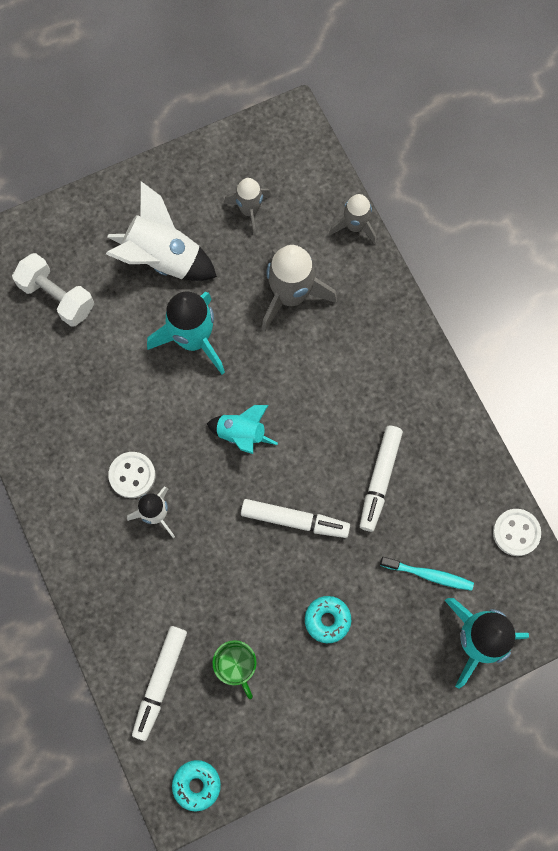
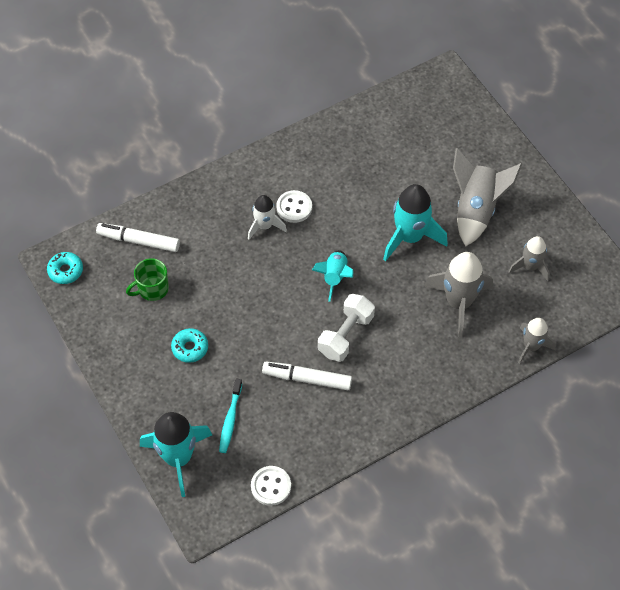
camera: 85 degrees right, 15 degrees down
white dumbbell [12,253,94,327] -> white dumbbell moved to [318,294,375,362]
white rocket [106,181,217,281] -> grey rocket [453,148,522,246]
white marker [241,499,350,538] -> none

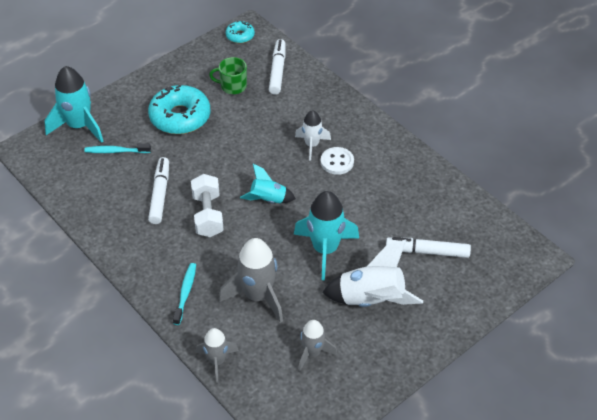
camera: 80 degrees right, 10 degrees down
green mug [126,258,169,301] -> green mug turned 45 degrees counterclockwise [209,57,247,94]
turquoise donut [171,328,208,363] -> turquoise donut [148,85,211,134], size x1.98
white button [251,466,291,506] -> none
white dumbbell [318,294,375,362] -> white dumbbell turned 60 degrees clockwise [191,174,224,237]
grey rocket [453,148,522,246] -> white rocket [322,239,423,307]
none -> turquoise toothbrush [173,263,196,325]
none -> white marker [386,237,471,258]

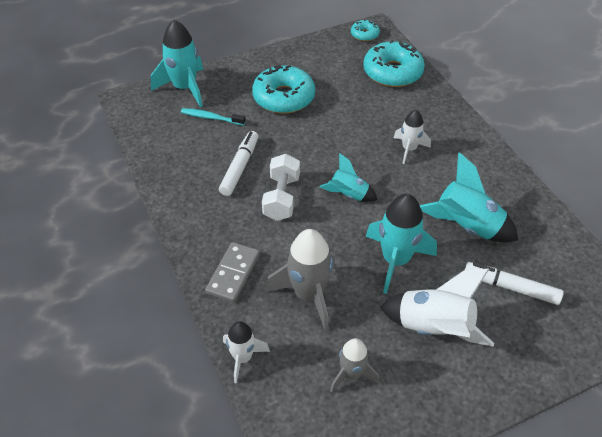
camera: 15 degrees right, 0 degrees up
turquoise toothbrush [173,263,196,325] -> grey domino [205,242,260,303]
grey rocket [196,328,239,383] -> white rocket [223,321,270,383]
green mug [209,57,247,94] -> none
white marker [269,39,286,95] -> turquoise donut [363,40,425,87]
white button [321,147,354,175] -> none
none -> turquoise rocket [419,152,518,242]

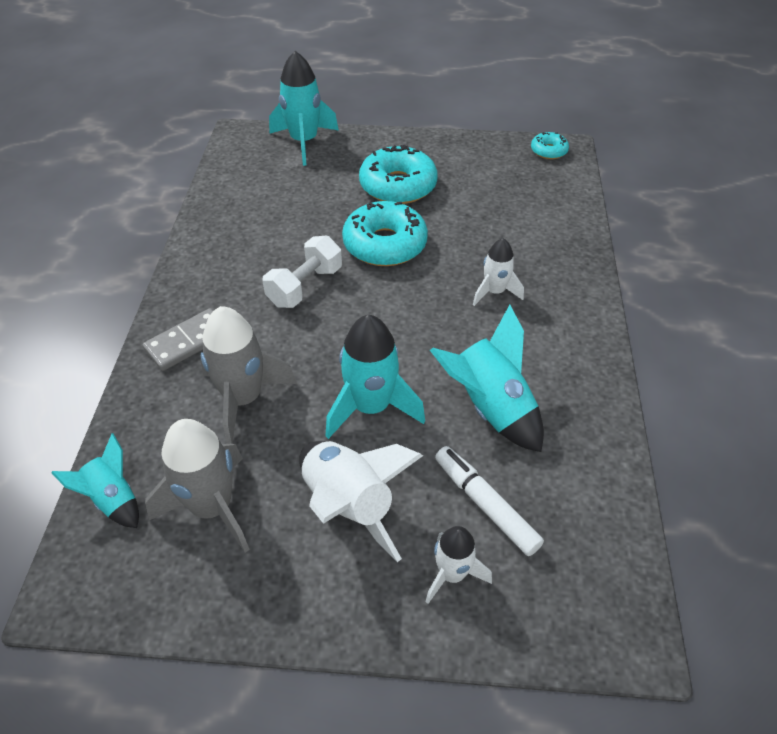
camera: 30 degrees right, 0 degrees up
turquoise toothbrush [181,108,245,126] -> none
white marker [219,131,258,196] -> none
white rocket [223,321,270,383] -> white rocket moved to [425,526,492,604]
turquoise rocket [320,153,378,202] -> turquoise rocket moved to [51,433,139,528]
grey rocket [330,338,380,392] -> grey rocket [145,419,250,553], size x1.67
turquoise donut [363,40,425,87] -> turquoise donut moved to [342,201,428,266]

